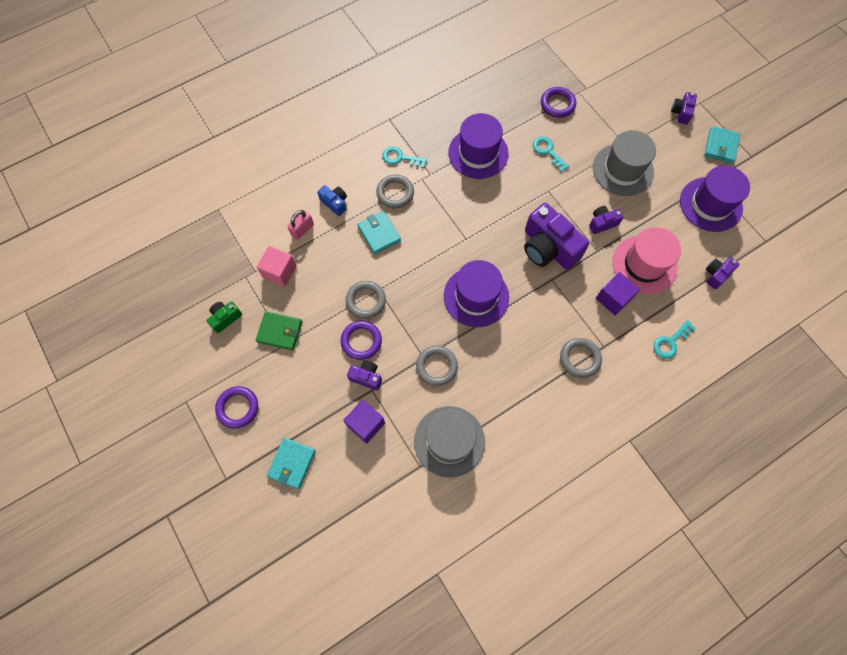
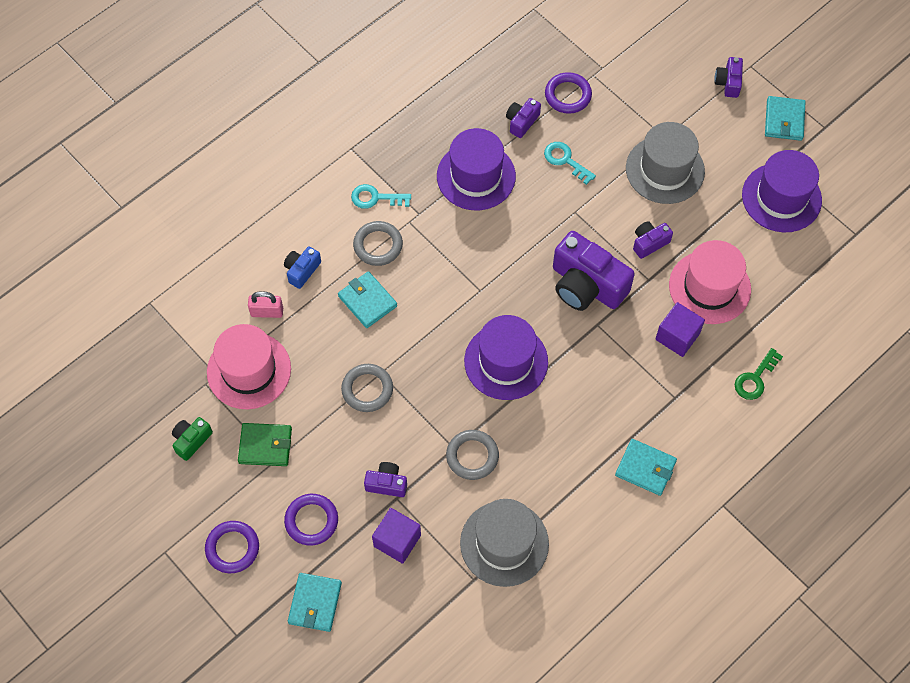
camera: 10 degrees left, 5 degrees down
pink cube [257,246,297,287] -> pink hat [207,324,291,409]
pink padlock [287,210,314,240] -> pink padlock turned 60 degrees clockwise [248,291,283,318]
blue camera [317,185,347,216] -> blue camera turned 90 degrees counterclockwise [284,246,321,289]
purple ring [341,321,382,360] -> purple ring moved to [284,494,338,546]
grey ring [560,338,602,378] -> none
turquoise key [653,320,696,359] -> green key [735,348,783,400]
purple camera [705,257,739,289] -> purple camera moved to [506,98,541,138]
none -> turquoise wallet [615,439,677,496]

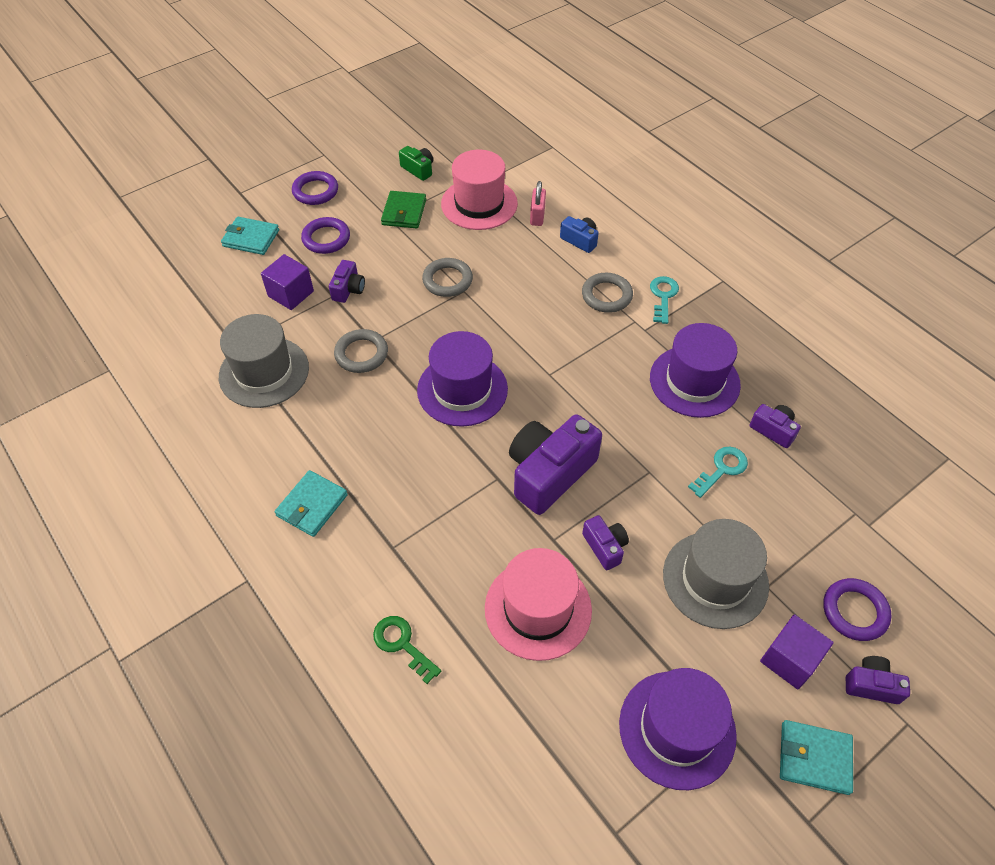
camera: 95 degrees right, 10 degrees down
turquoise wallet [338,271,397,328] -> none
purple ring [545,72,592,114] -> purple ring moved to [823,578,892,641]
purple cube [655,302,705,357] -> purple cube moved to [760,614,834,689]

